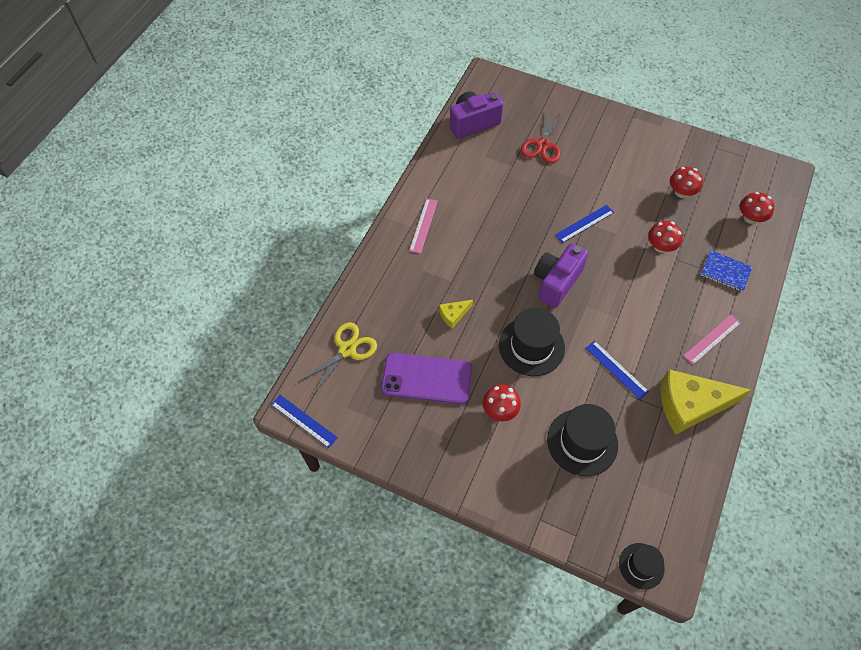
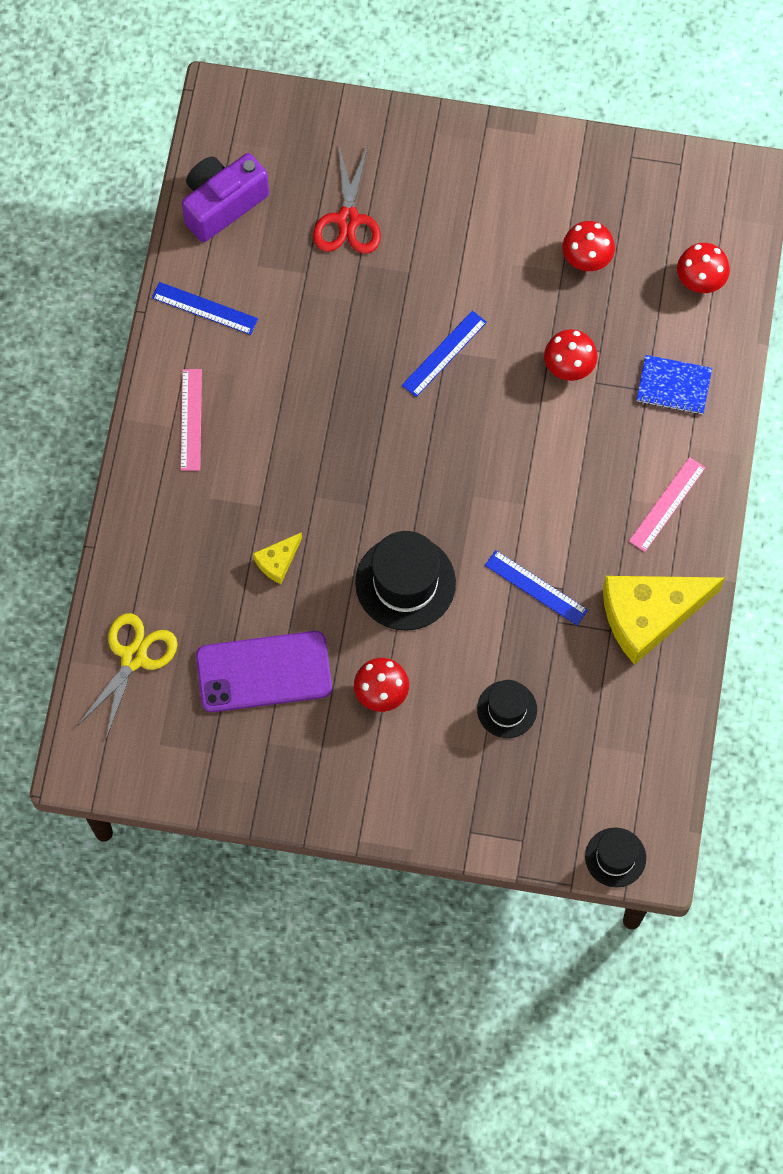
camera: 15 degrees left, 10 degrees up
blue ruler [271,395,338,448] -> blue ruler moved to [152,282,258,335]
purple camera [534,243,588,308] -> none
black hat [547,404,618,477] -> black hat [477,680,537,738], size x0.59

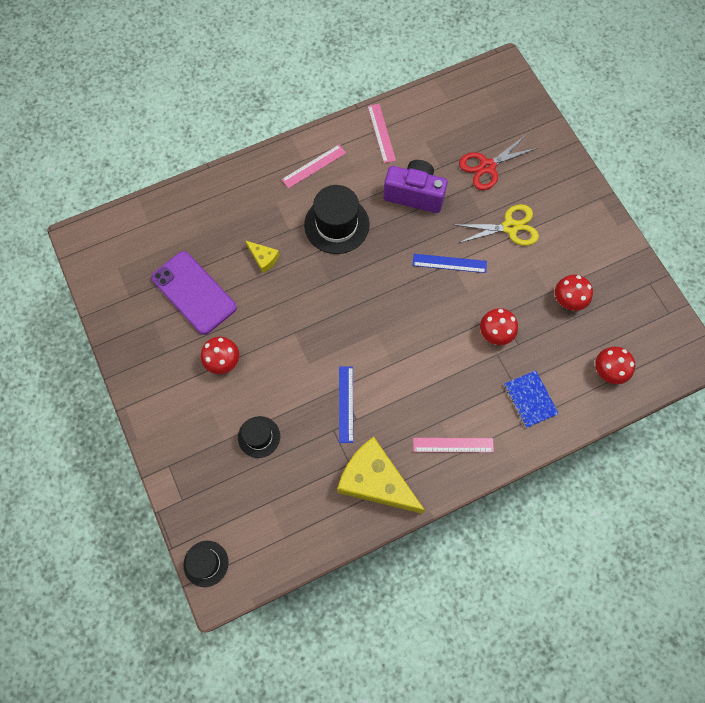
camera: 55 degrees right, 0 degrees up
yellow scissors [78,613,178,738] -> yellow scissors moved to [456,204,539,246]
blue ruler [152,282,258,335] -> pink ruler [368,104,396,163]
purple camera [182,153,269,242] -> purple camera moved to [383,160,447,213]
yellow cheese [253,532,302,584] -> yellow cheese turned 150 degrees counterclockwise [246,241,280,273]
black hat [355,531,456,631] -> black hat moved to [304,185,369,254]

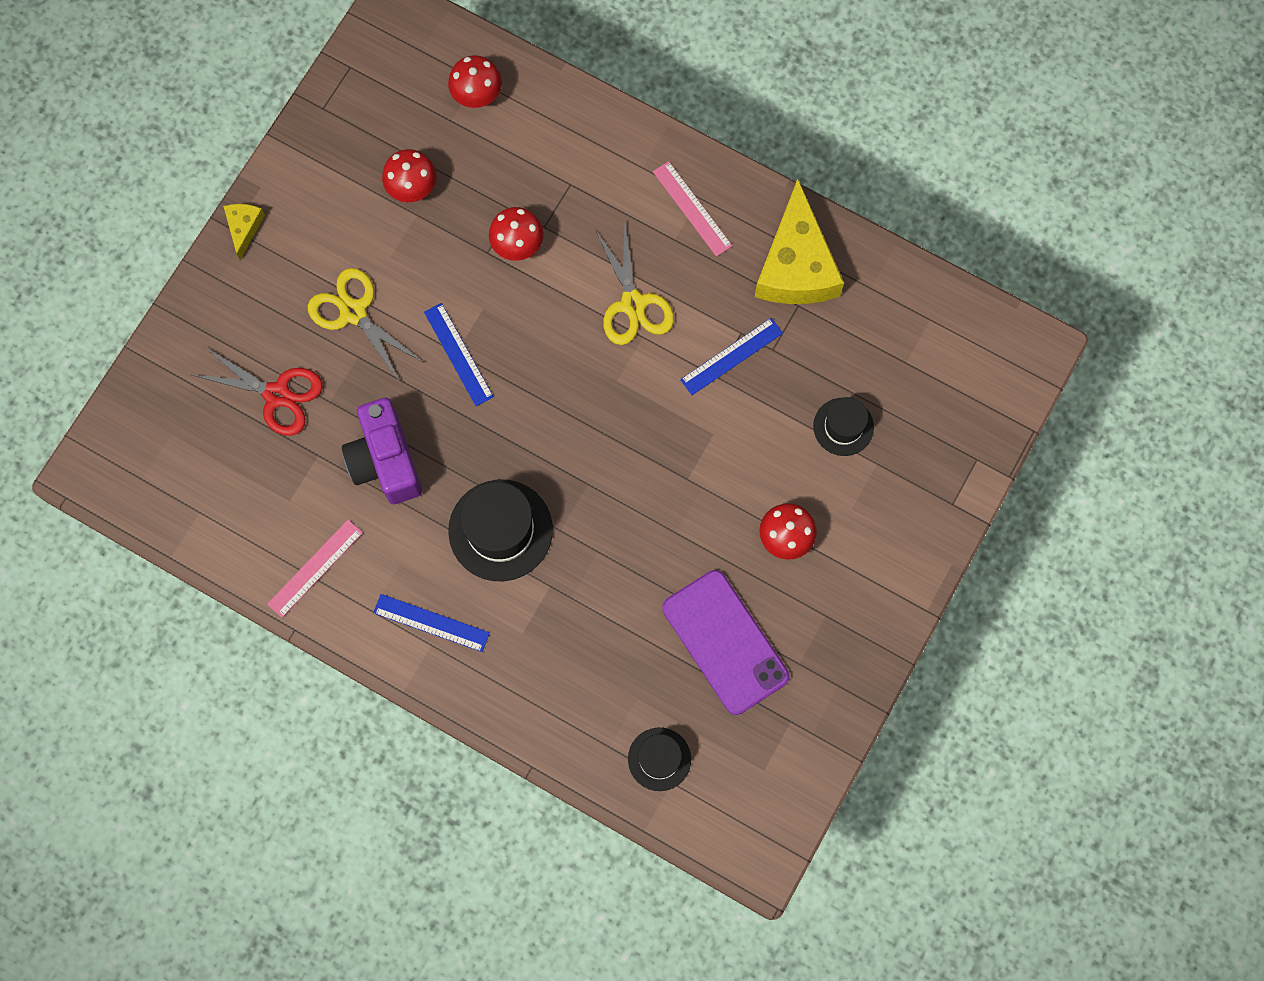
camera: 125 degrees left, 5 degrees up
purple phone [151,251,237,335] -> purple phone turned 45 degrees counterclockwise [662,570,789,715]
black hat [184,541,228,587] -> black hat moved to [628,727,691,791]
yellow cheese [246,241,280,273] -> yellow cheese moved to [223,204,265,260]
pink ruler [282,145,346,188] -> blue ruler [373,594,490,652]
blue notebook [504,370,559,428] -> none
none -> yellow scissors [595,220,674,345]

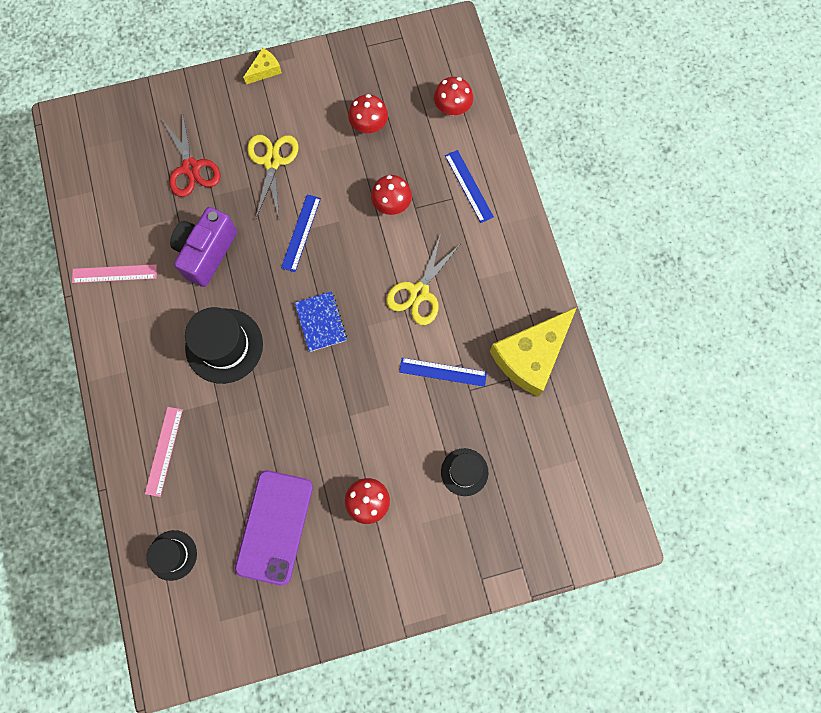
camera: 45 degrees right, 0 degrees up
blue ruler [373,594,490,652] -> blue ruler moved to [445,150,494,223]
pink ruler [653,161,732,257] -> pink ruler moved to [145,407,183,497]
none -> blue notebook [295,291,347,352]

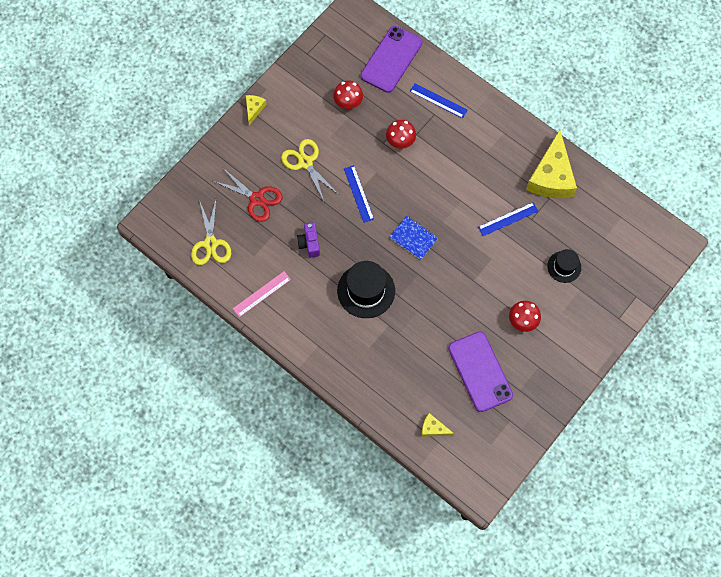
camera: 35 degrees left, 5 degrees down
pink ruler [145,407,183,497] -> none
black hat [146,530,197,581] -> yellow cheese [421,413,454,437]
purple camera [170,207,237,287] -> purple camera [297,222,320,258], size x0.59
yellow scissors [386,233,460,325] -> yellow scissors moved to [191,200,231,265]
red mushroom [434,77,473,116] -> purple phone [360,26,423,93]

